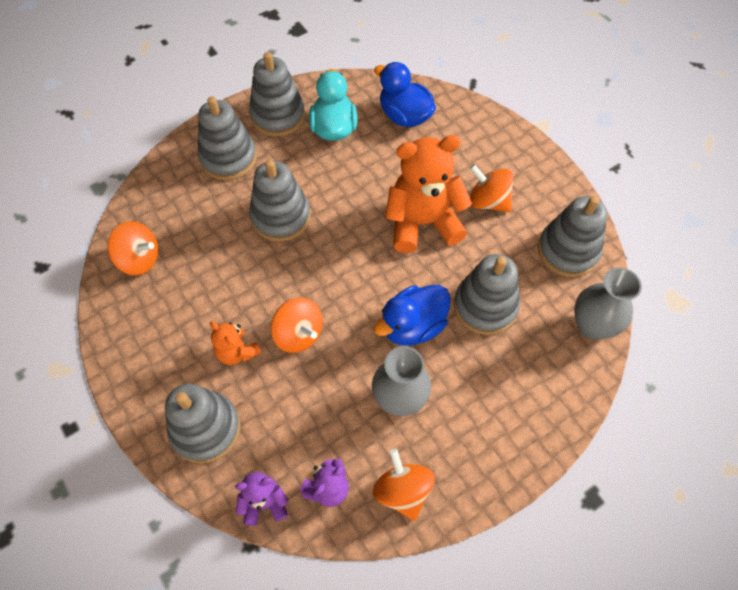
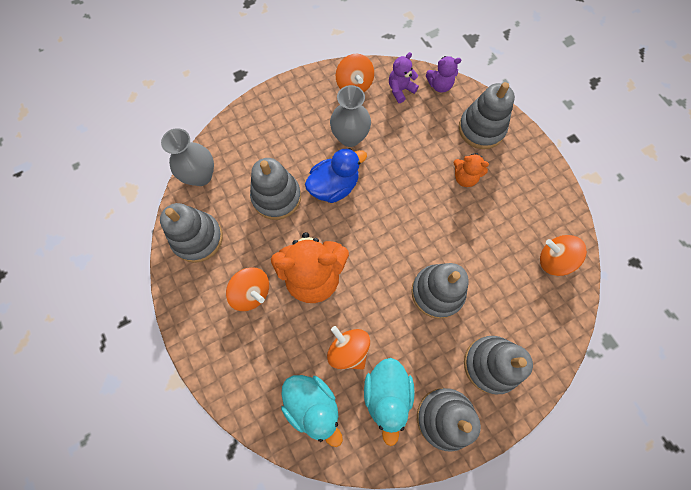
camera: 175 degrees left, 10 degrees up
orange teddy bear [210,321,261,365] -> orange teddy bear turned 150 degrees clockwise [453,153,489,187]
orange spinning top [271,298,323,353] -> orange spinning top moved to [327,326,370,370]
blue duck [374,62,436,127] -> turquoise duck [281,375,343,447]

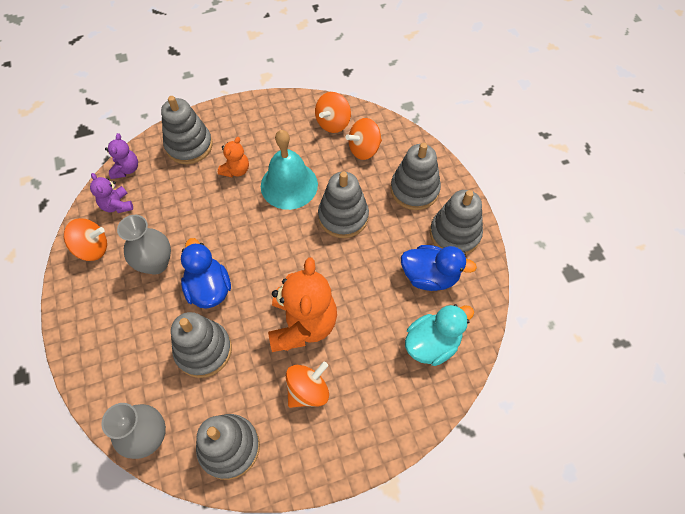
camera: 80 degrees left, 10 degrees down
orange spinning top [327,326,370,370] -> orange spinning top moved to [345,118,382,160]
turquoise duck [364,358,415,446] -> blue duck [401,245,477,291]
none -> turquoise bell [261,130,318,210]

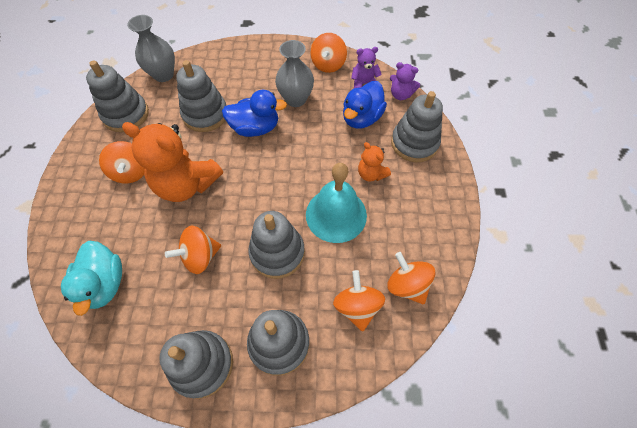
camera: 110 degrees right, 0 degrees up
blue duck [401,245,477,291] -> blue duck moved to [343,81,387,129]
none -> orange spinning top [165,225,221,274]

